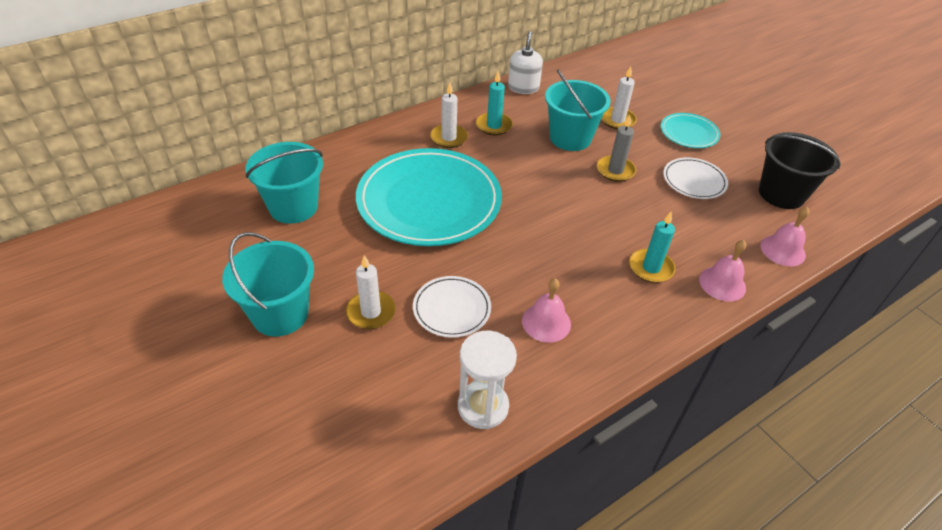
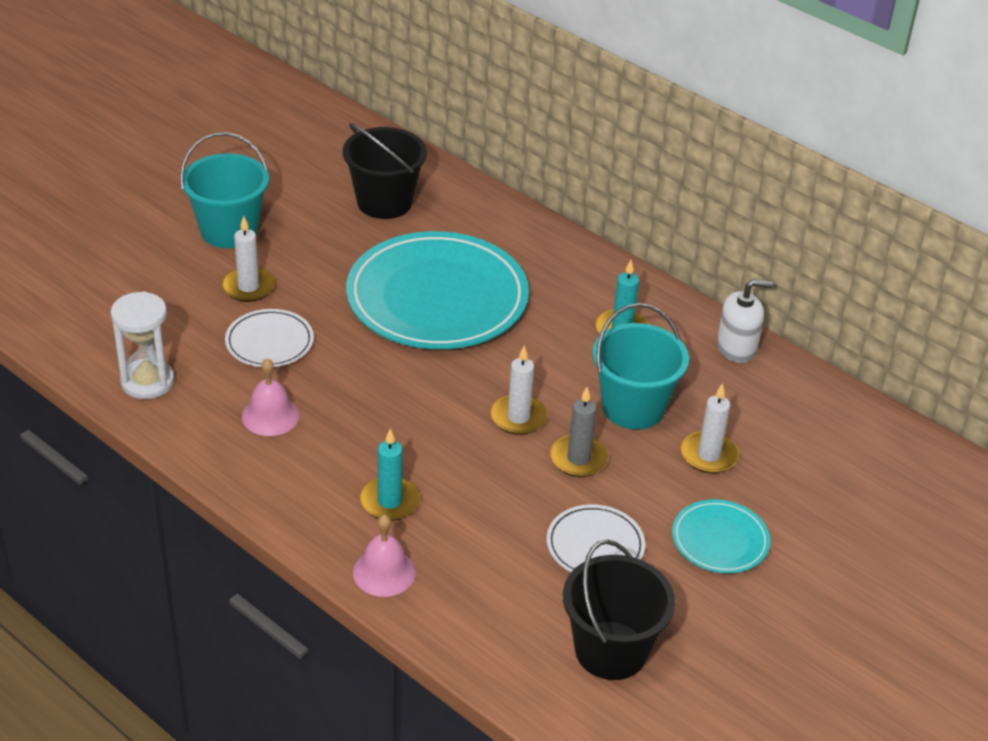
camera: 75 degrees right, 5 degrees down
turquoise bucket [246,142,323,224] -> black bucket [343,123,427,219]
white candle [430,82,468,148] -> white candle moved to [491,345,547,435]
pink bell [761,207,810,266] -> none

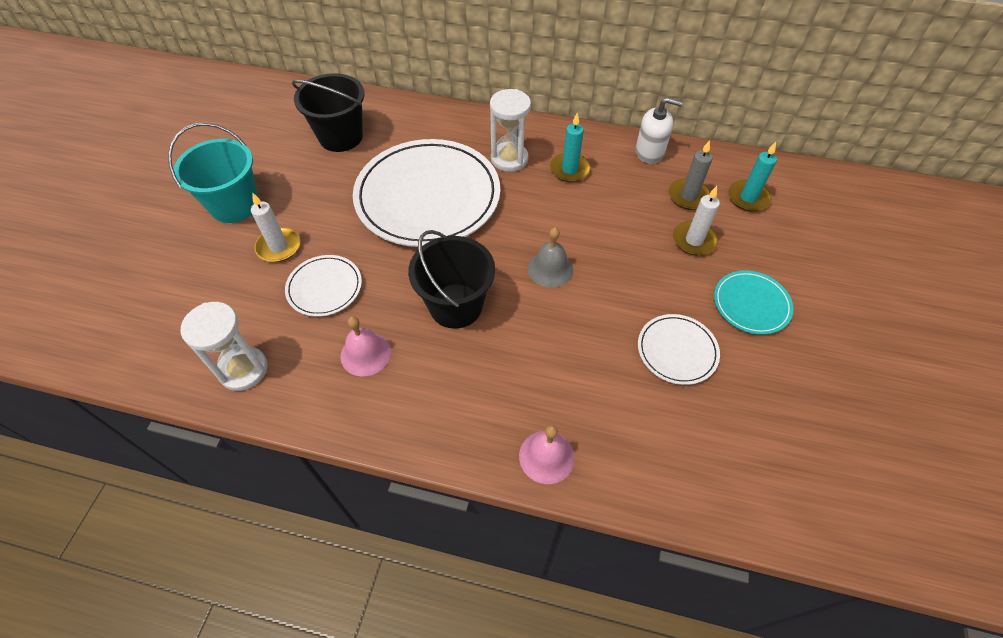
camera: 25 degrees left, 15 degrees up
turquoise plate [346,231,529,349] -> white plate [353,139,500,247]
turquoise candle [360,429,420,521] -> turquoise candle moved to [728,142,777,212]
white candle [491,345,547,435] -> grey bell [528,228,573,288]
grey candle [550,387,609,477] -> grey candle moved to [669,140,713,210]
black bucket [563,540,675,680] -> black bucket moved to [408,230,495,329]
turquoise bucket [592,303,689,429] -> none
white soap dispenser [717,279,773,363] -> white soap dispenser turned 45 degrees clockwise [635,97,683,164]
none -> white hourglass [490,89,531,172]

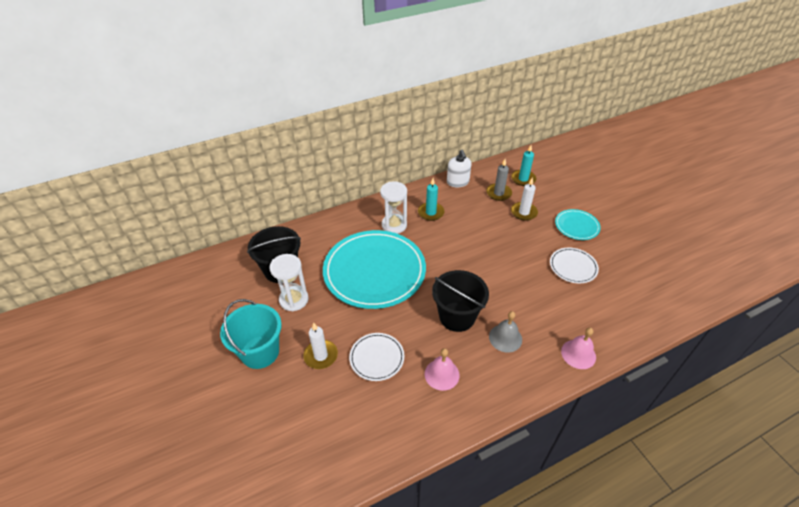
camera: 40 degrees left, 10 degrees down
white hourglass [181,302,267,391] -> white hourglass moved to [270,254,309,311]
white plate [353,139,500,247] -> turquoise plate [323,230,426,309]
grey bell [528,228,573,288] -> grey bell moved to [489,311,522,353]
white soap dispenser [635,97,683,164] -> white soap dispenser turned 105 degrees clockwise [447,150,471,187]

